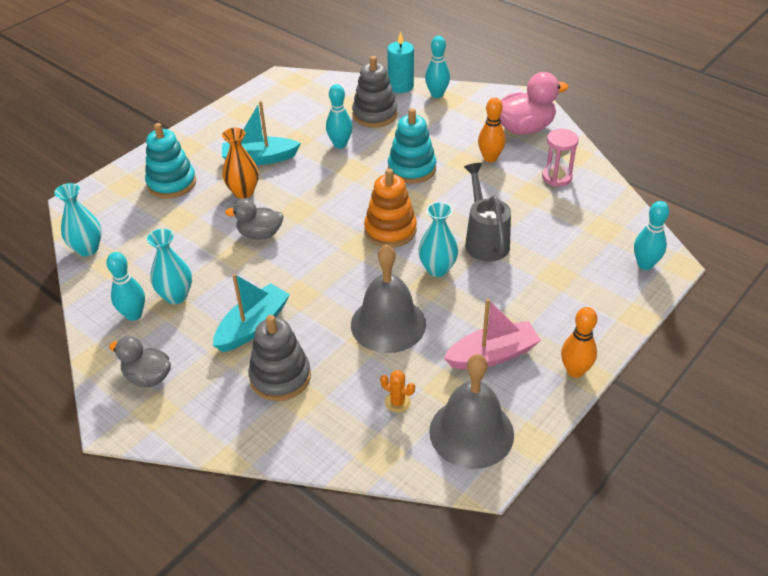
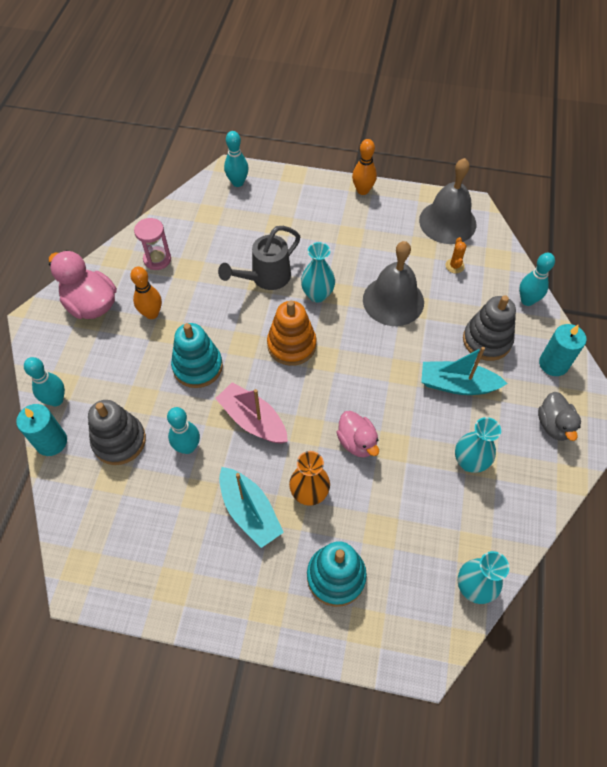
camera: 120 degrees left, 15 degrees up
turquoise bowling pin [106,252,145,321] -> turquoise bowling pin moved to [519,253,555,306]
grey duck [225,199,284,239] -> pink duck [336,411,379,457]
pink boat [444,298,541,369] -> pink boat moved to [215,382,288,444]
none -> turquoise candle [539,324,587,376]

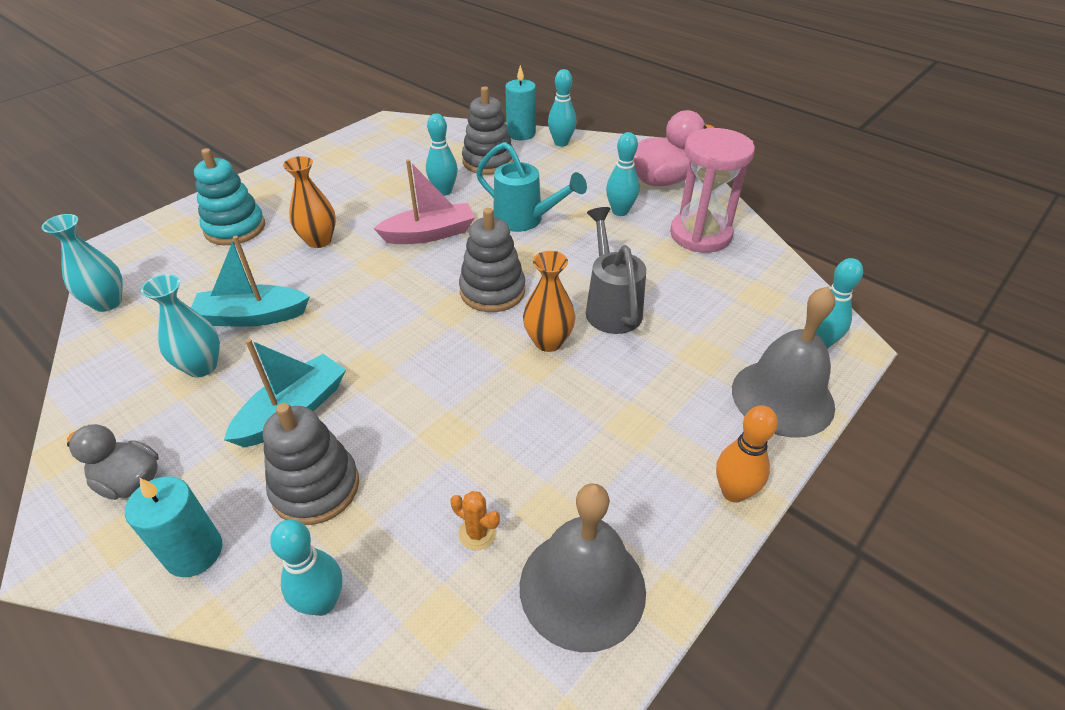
camera: 120 degrees right, 15 degrees down
orange bowling pin [130,267,162,319] -> turquoise bowling pin [606,132,639,216]
pink hourglass [134,218,171,270] -> pink hourglass [670,128,755,253], size x1.68
turquoise stacking toy [171,323,223,388] -> turquoise watering can [476,142,587,232]
turquoise boat [219,467,284,548] -> turquoise boat moved to [191,236,310,327]
orange stacking toy [267,300,316,366] -> grey stacking toy [459,208,525,312]
turquoise vase [301,242,335,303] -> orange vase [523,251,575,352]
pink duck [336,411,379,457] -> none
grey bell [363,241,424,326] -> grey bell moved to [732,286,835,438]

